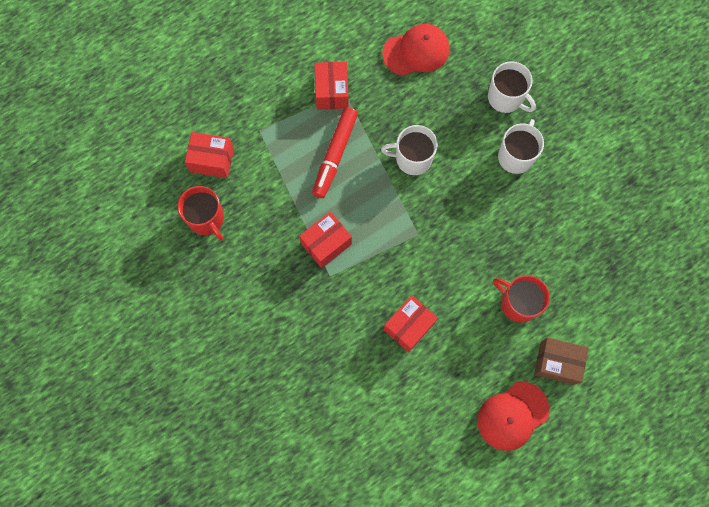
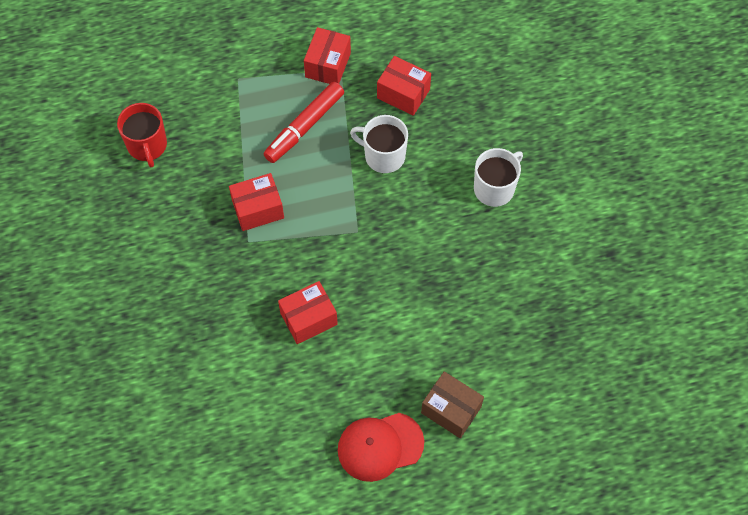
camera: 20 degrees right, 10 degrees down
red box [185,132,234,178] -> red box moved to [377,56,431,116]
red cap [382,24,450,76] -> none
white mug [488,61,536,113] -> none
red mug [493,275,550,323] -> none

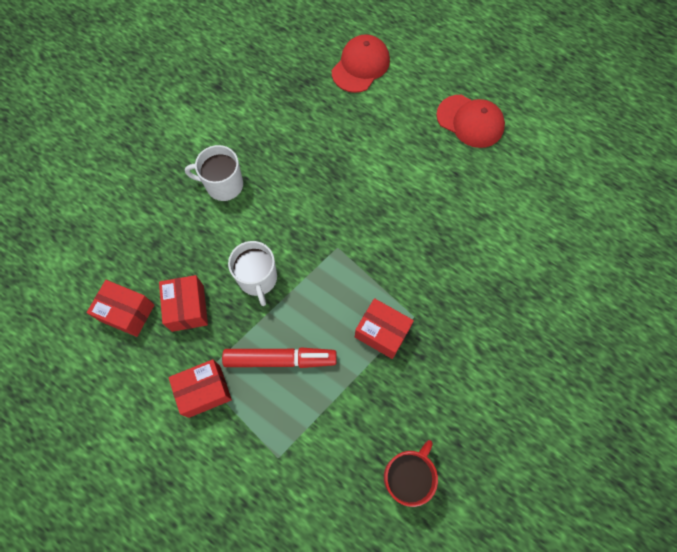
camera: 130 degrees left, 5 degrees up
red box [278,281,338,344] -> red box moved to [87,280,155,337]
brown box [421,371,484,438] -> none
none -> red cap [332,34,390,93]

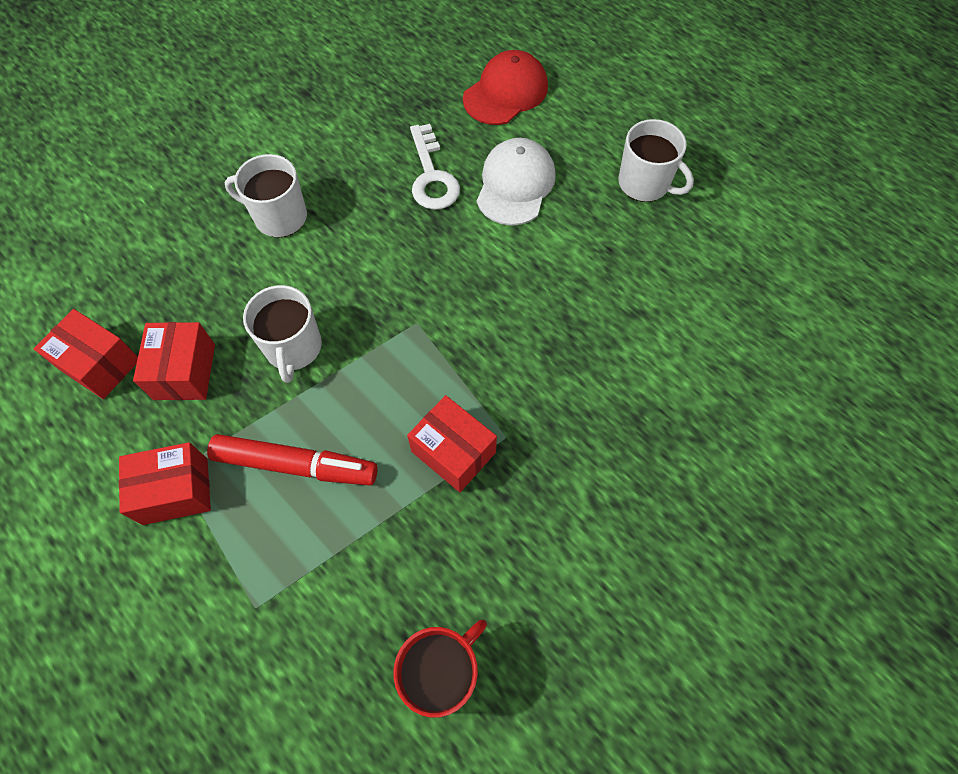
camera: 10 degrees right, 5 degrees down
red cap [436,95,505,148] -> white mug [618,119,694,202]
none -> white key [410,124,460,210]
none -> white cap [477,138,556,226]

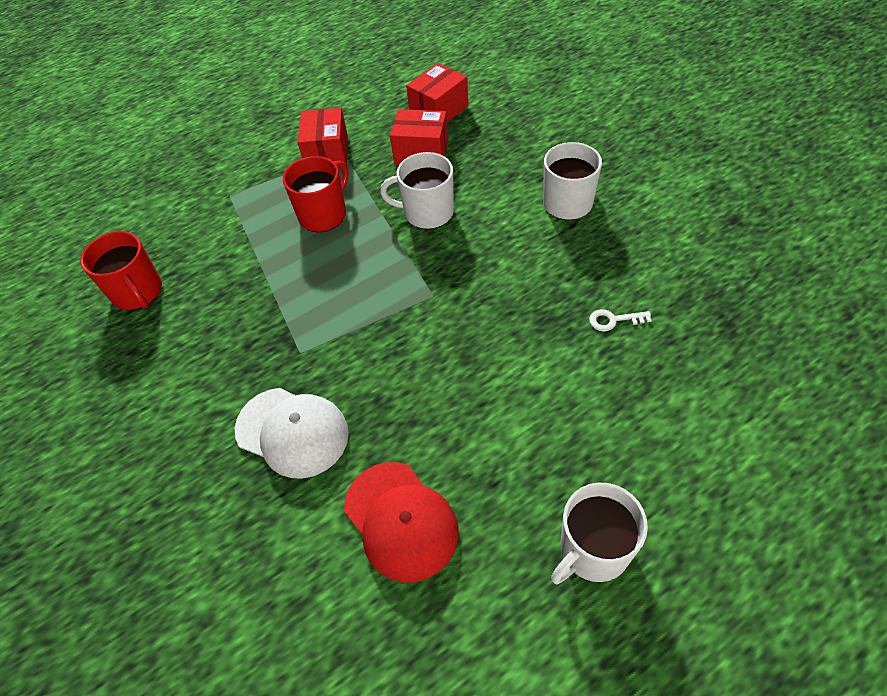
camera: 105 degrees right, 10 degrees down
red marker [207,434,378,486] -> red mug [283,156,349,232]
red box [407,395,497,492] -> none
white key [410,124,460,210] -> white key [589,309,652,332], size x0.51
red cap [463,50,548,125] -> red cap moved to [344,462,459,582]
white cap [477,138,556,226] -> white cap moved to [235,388,349,479]

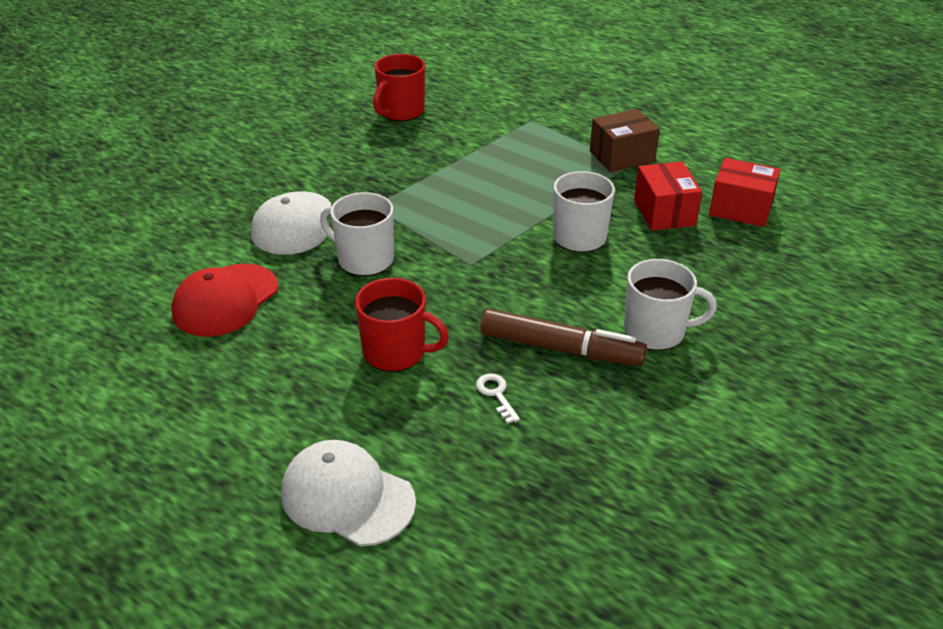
camera: 65 degrees right, 15 degrees down
red mug [283,156,349,232] -> red mug moved to [355,278,449,372]
red box [298,108,348,168] -> brown box [590,109,660,172]
white mug [551,483,648,585] -> white mug moved to [320,192,394,276]
none -> white cap [281,440,416,546]
none -> brown marker [480,309,647,366]

